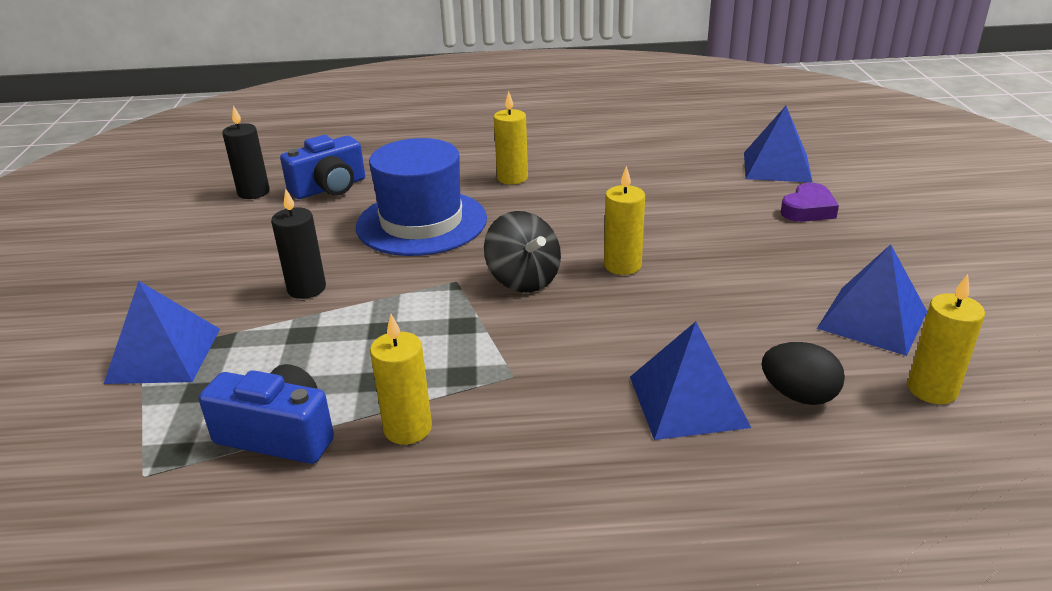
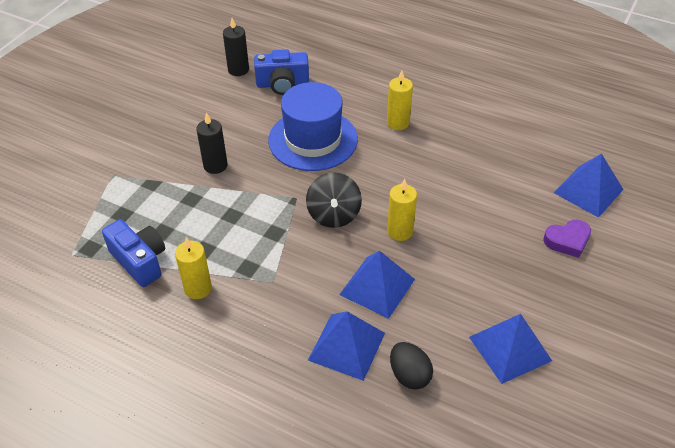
camera: 30 degrees right, 15 degrees up
blue pyramid [104,281,220,384] -> blue pyramid moved to [339,250,415,319]
yellow candle [908,274,985,404] -> none

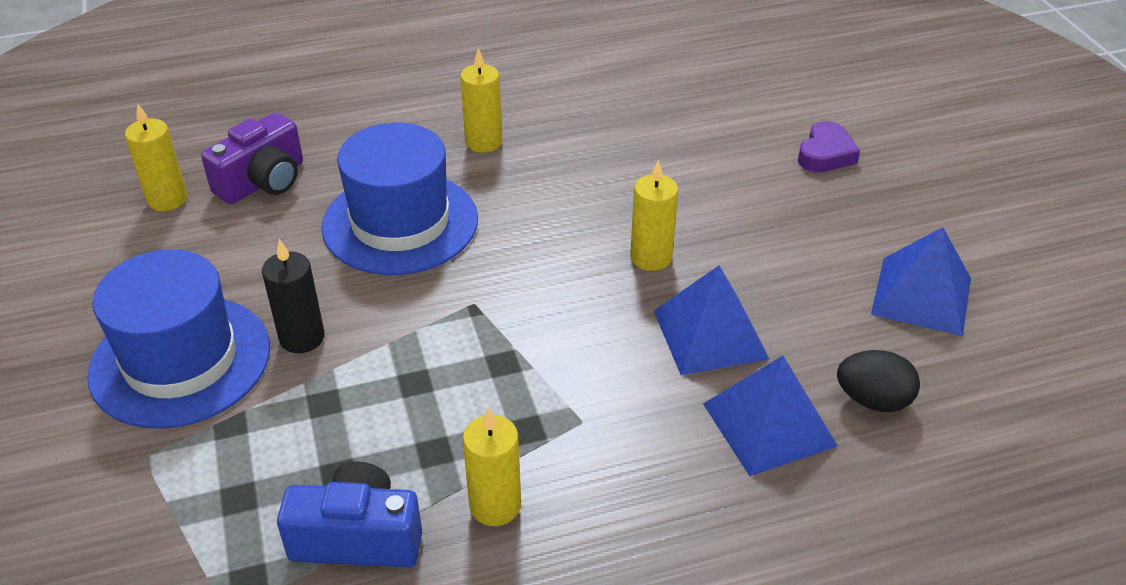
camera: 45 degrees left, 5 degrees down
black candle [223,18,249,76] -> yellow candle [125,103,187,211]
blue camera [254,49,309,95] -> purple camera [201,112,303,204]
black spinning top [306,172,362,228] -> none
blue pyramid [554,153,624,218] -> none
none -> blue hat [87,249,270,429]

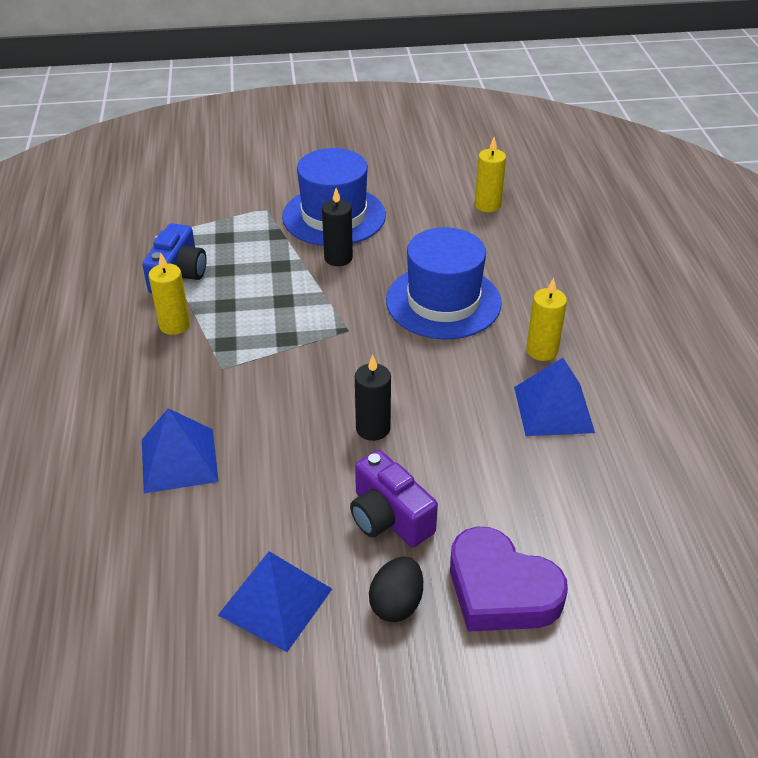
camera: 100 degrees right, 0 degrees up
purple camera [201,112,303,204] -> purple camera moved to [350,450,438,547]
yellow candle [630,160,678,271] -> black candle [355,355,391,441]
blue pyramid [654,265,769,375] -> blue pyramid moved to [514,358,595,436]
purple heart [798,121,860,173] -> purple heart [450,527,568,632], size x1.71
black egg [837,350,920,412] -> black egg moved to [369,556,423,622]

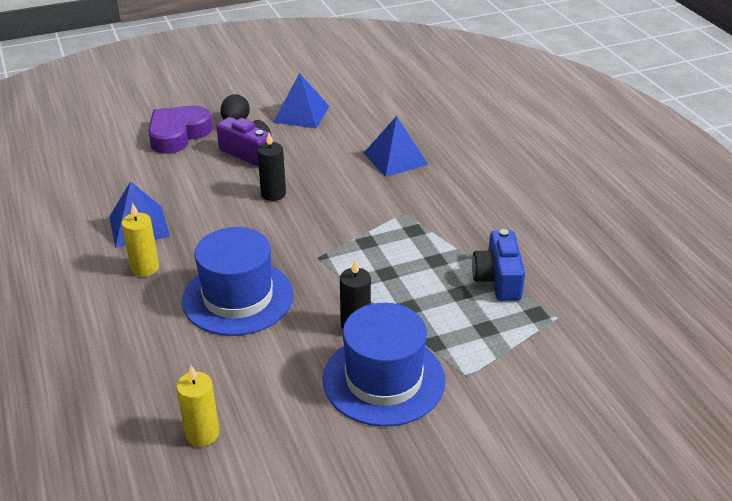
camera: 165 degrees right, 5 degrees down
yellow candle [148,253,190,335] -> none
purple heart [450,527,568,632] -> purple heart turned 75 degrees counterclockwise [148,106,213,154]

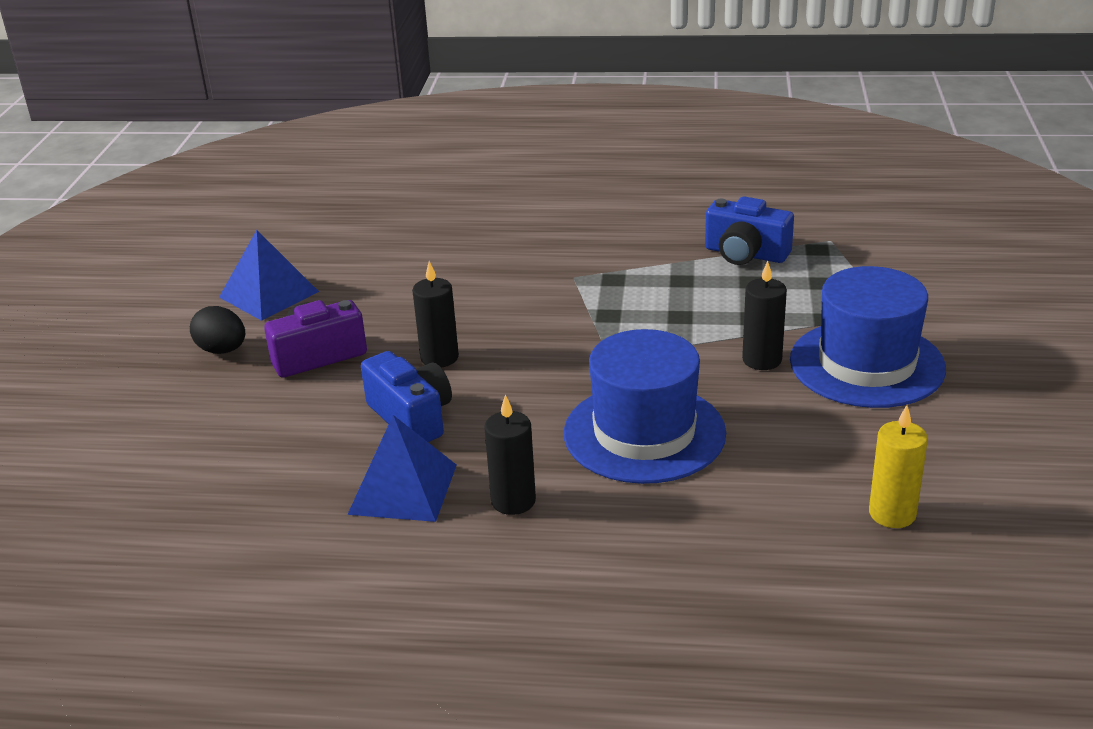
camera: 60 degrees left, 5 degrees down
yellow candle [122,203,159,277] -> black candle [484,395,536,515]
purple heart [148,106,213,154] -> none
blue pyramid [364,116,428,177] -> none
none -> blue camera [361,351,452,442]

